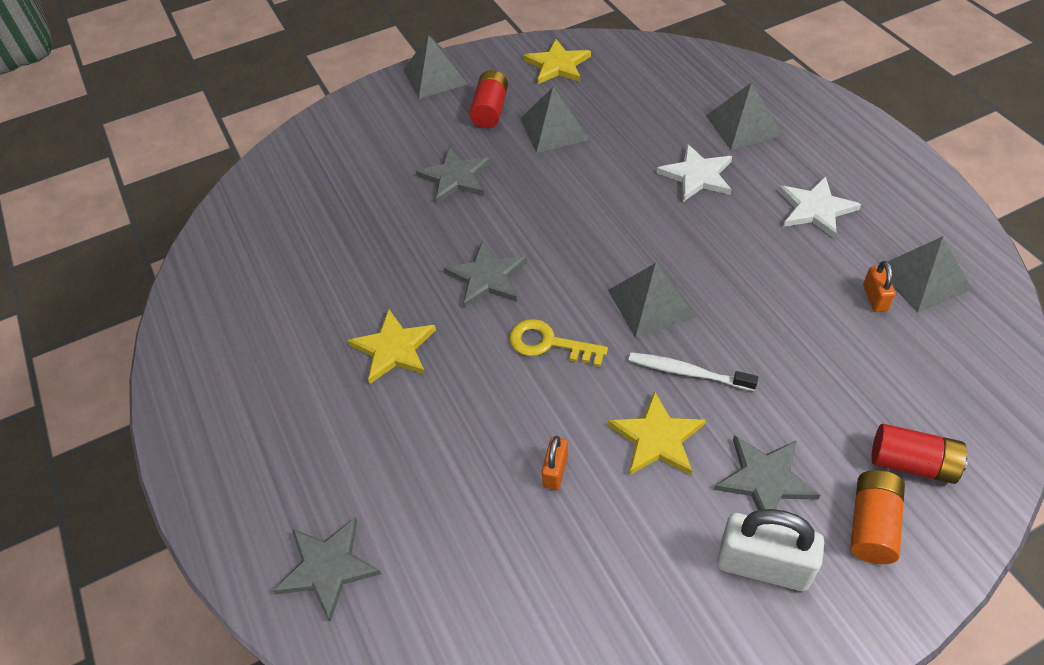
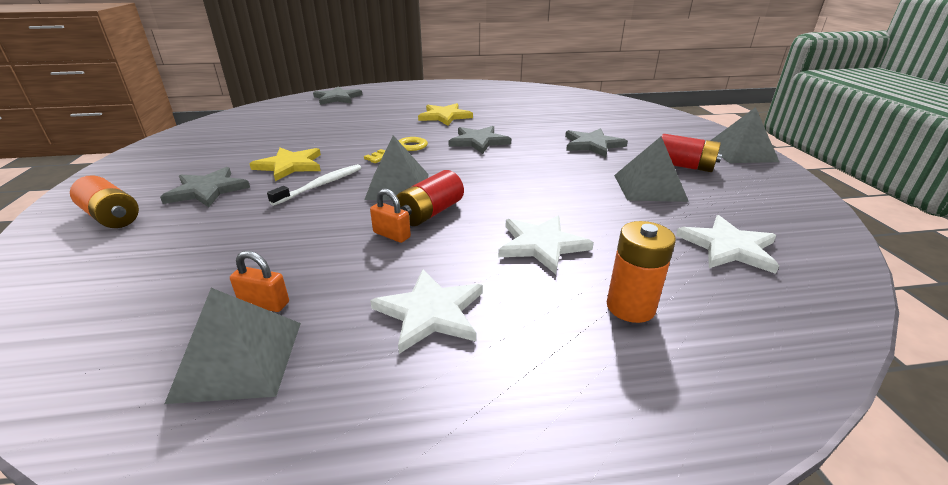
camera: 105 degrees right, 20 degrees down
yellow star [523,39,591,84] -> none
orange padlock [542,436,568,490] -> orange padlock moved to [370,188,411,243]
grey pyramid [706,82,782,150] -> orange battery [607,221,676,323]
white padlock [717,509,824,591] -> none
red battery [871,424,968,484] -> red battery moved to [397,170,464,226]
none -> white star [676,215,779,274]

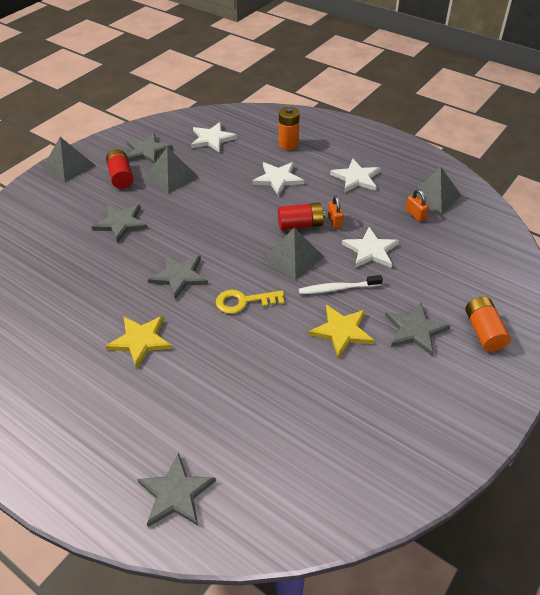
camera: 135 degrees left, 15 degrees up
none -> grey star [127,133,173,164]
none -> white star [342,227,399,268]

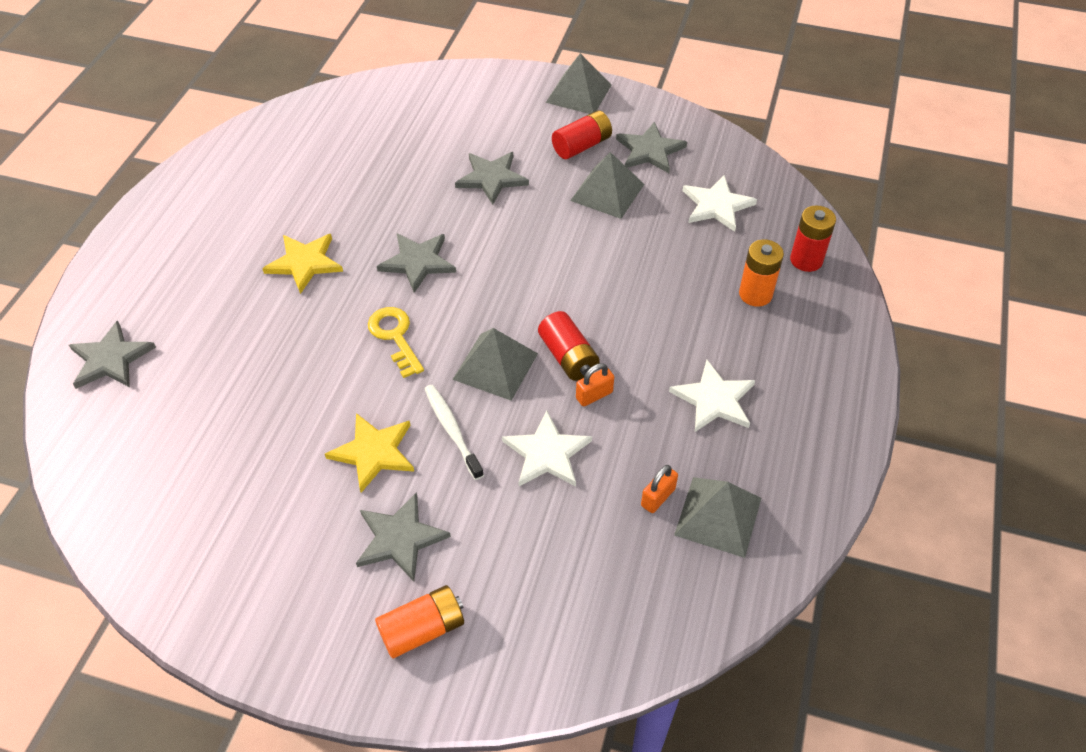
camera: 70 degrees right, 5 degrees up
white star [253,162,304,196] -> none
none -> red battery [790,206,836,272]

